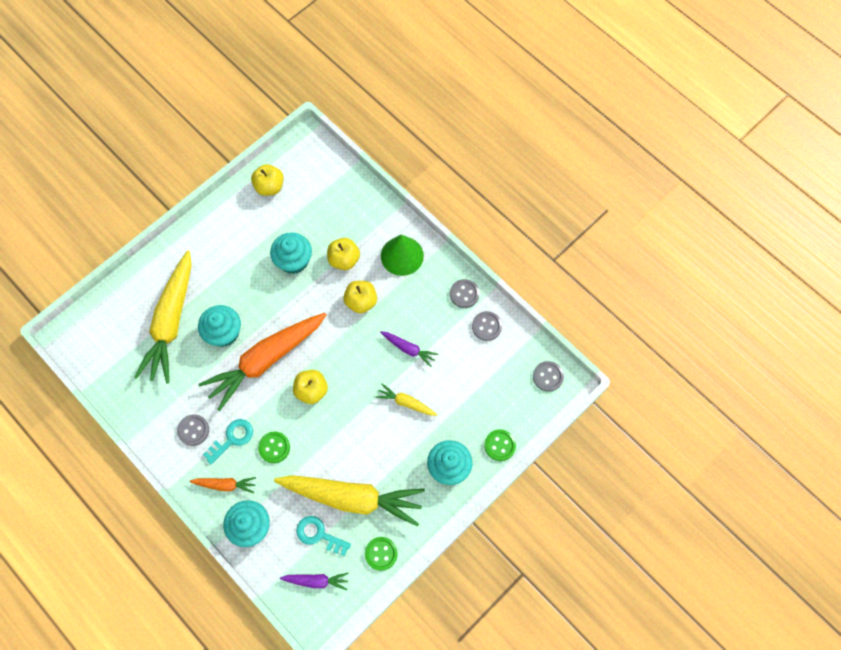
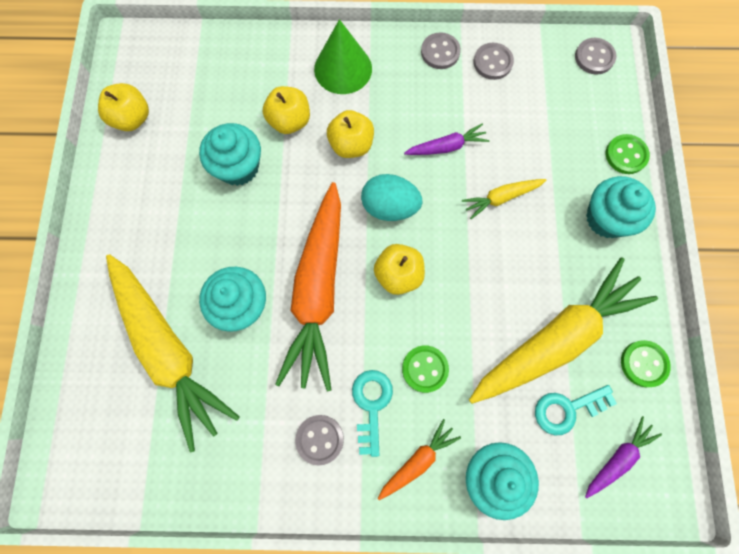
camera: 45 degrees left, 5 degrees up
none -> turquoise egg [361,174,422,221]

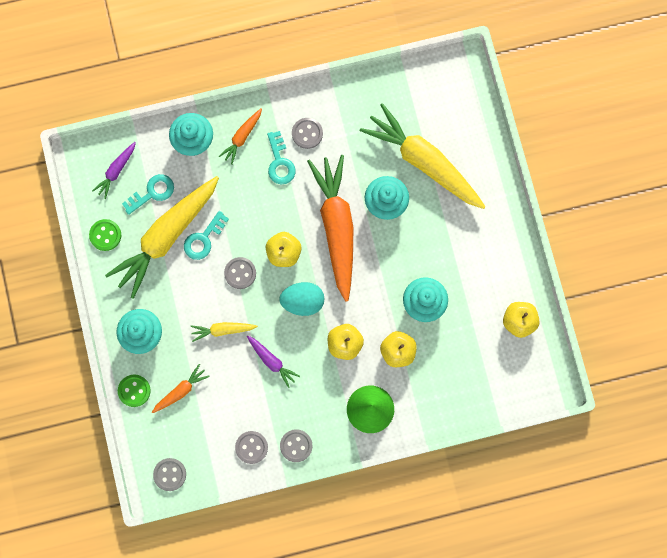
camera: 165 degrees right, 5 degrees up
green button [402,346,449,393] -> none
purple carrot [404,123,490,155] -> purple carrot turned 105 degrees counterclockwise [247,336,300,388]
yellow carrot [462,179,546,219] -> yellow carrot turned 150 degrees counterclockwise [191,322,258,342]
none -> orange carrot [152,364,210,413]
none -> turquoise key [184,211,229,260]
none -> grey button [224,257,256,289]

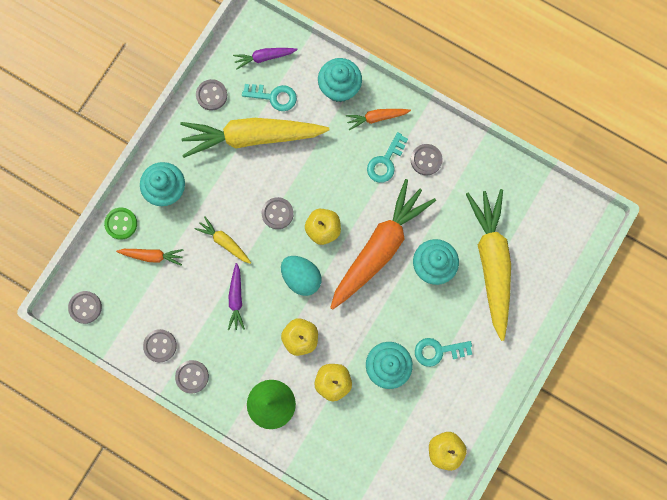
camera: 45 degrees right, 0 degrees up
green button [89,219,121,251] -> grey button [196,79,227,110]
turquoise key [184,211,229,260] -> turquoise key moved to [415,338,472,367]

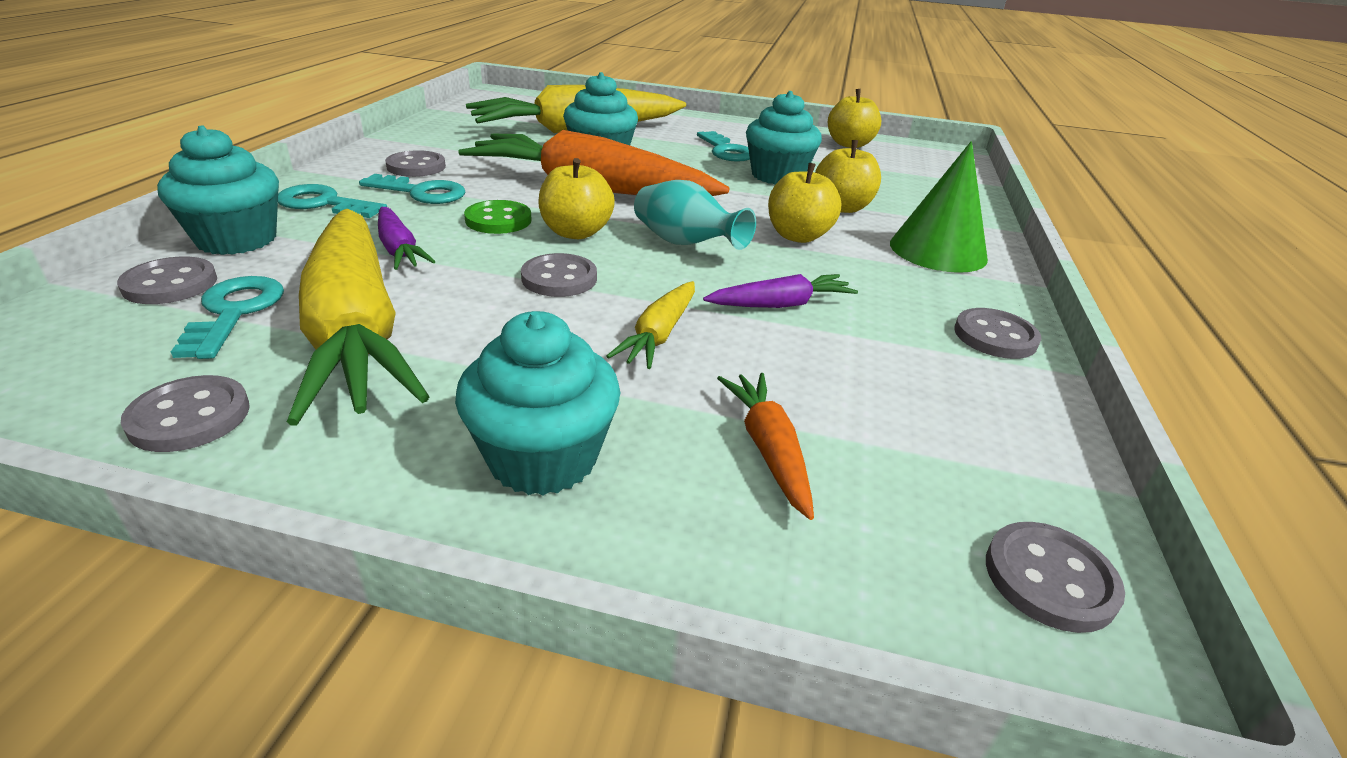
camera: 110 degrees left, 45 degrees down
green button [104,208,137,240] -> green button moved to [464,200,532,234]
grey button [143,329,177,362] -> grey button moved to [117,257,217,304]
purple carrot [233,48,297,70] -> purple carrot moved to [378,207,436,270]
turquoise egg [281,256,322,296] -> turquoise vase [634,180,756,250]
orange carrot [346,109,411,130] -> turquoise key [278,184,387,218]

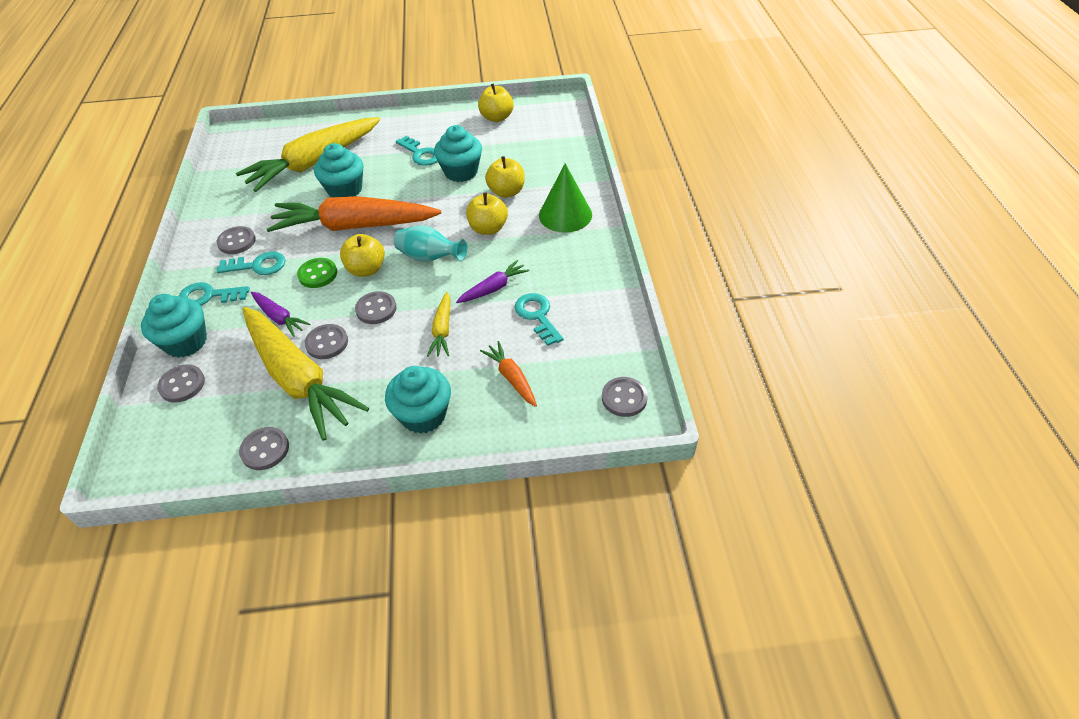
camera: 15 degrees left, 15 degrees up
turquoise key [171,276,284,359] -> turquoise key moved to [515,293,564,346]
grey button [955,308,1042,359] -> grey button moved to [304,324,348,359]

